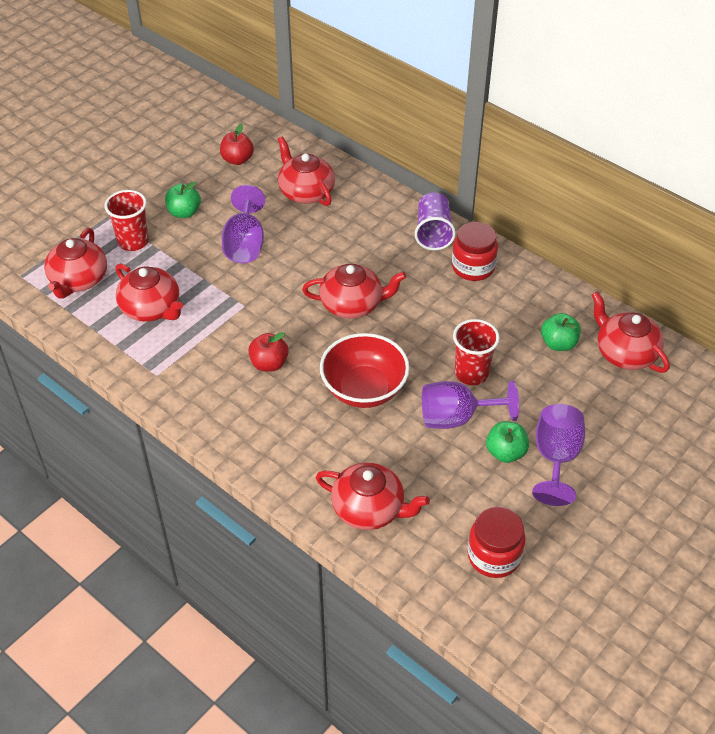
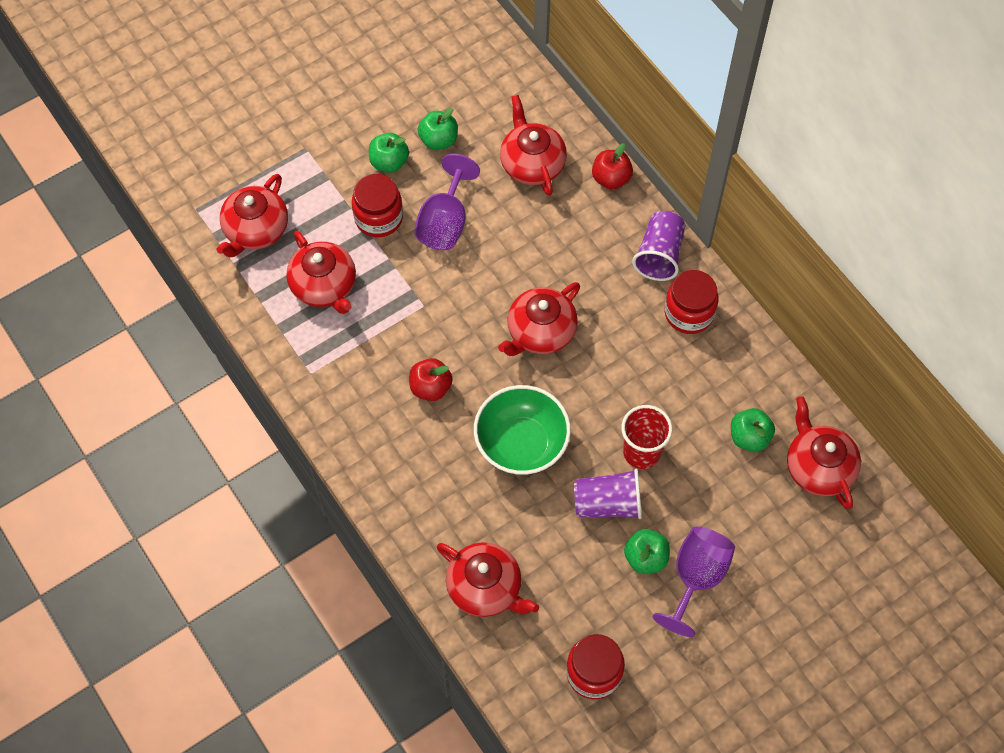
camera: 15 degrees right, 15 degrees up
red cup [104,190,149,251] -> none
red apple [220,123,254,165] -> red apple moved to [592,143,633,189]
red teapot [302,264,406,319] -> red teapot turned 120 degrees clockwise [498,282,580,356]
red bowl [320,333,409,408] -> green bowl [474,385,571,475]
purple goblet [422,381,519,429] -> purple cup [574,469,642,519]
none -> red jar [352,174,403,237]
none -> green apple [418,108,458,150]

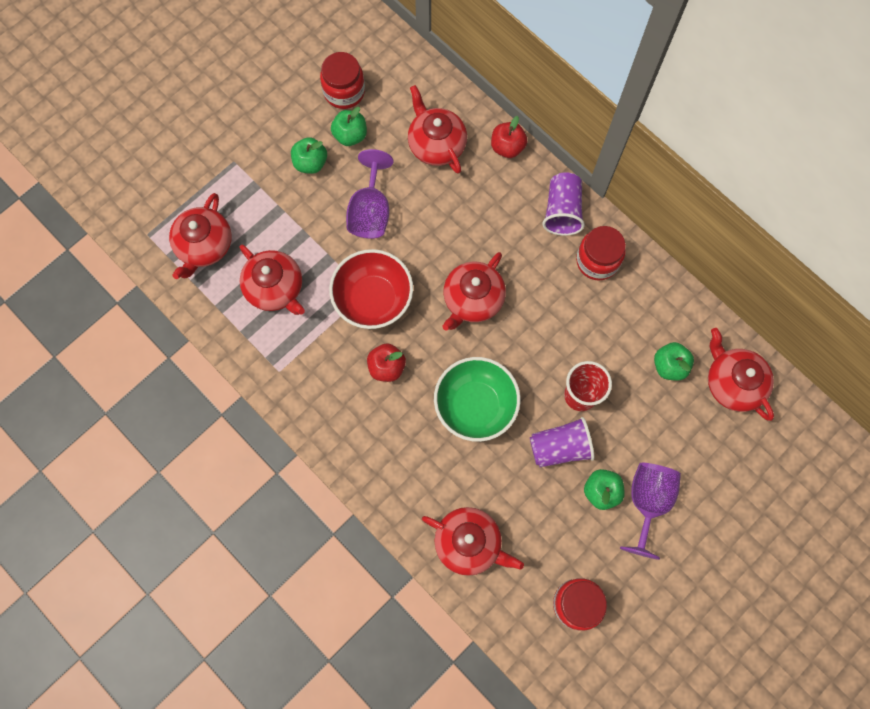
camera: 10 degrees left, 10 degrees up
red jar [352,174,403,237] -> red jar moved to [320,52,365,109]
none -> red bowl [329,249,413,329]

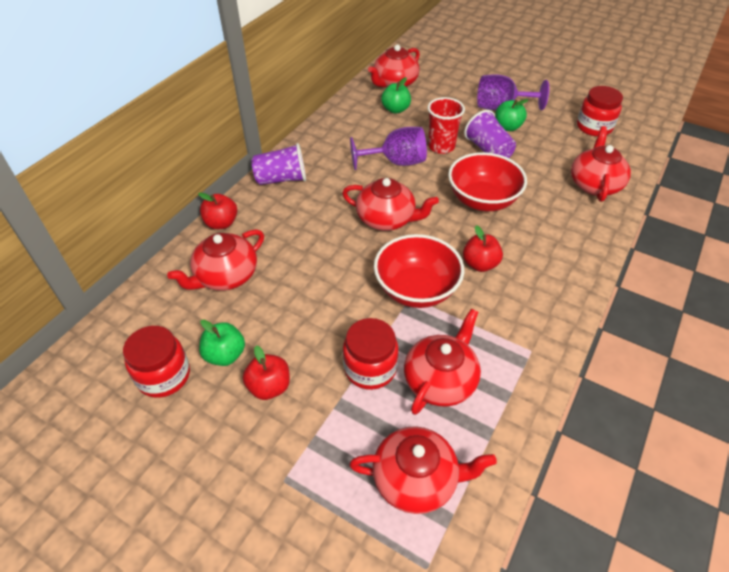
camera: 105 degrees left, 25 degrees down
green apple [291,137,327,174] -> red apple [243,345,290,400]
purple goblet [346,149,394,238] -> purple goblet moved to [350,127,427,170]
green bowl [434,357,520,442] -> red bowl [448,152,527,211]
red jar [576,226,626,281] -> red jar moved to [343,318,398,390]

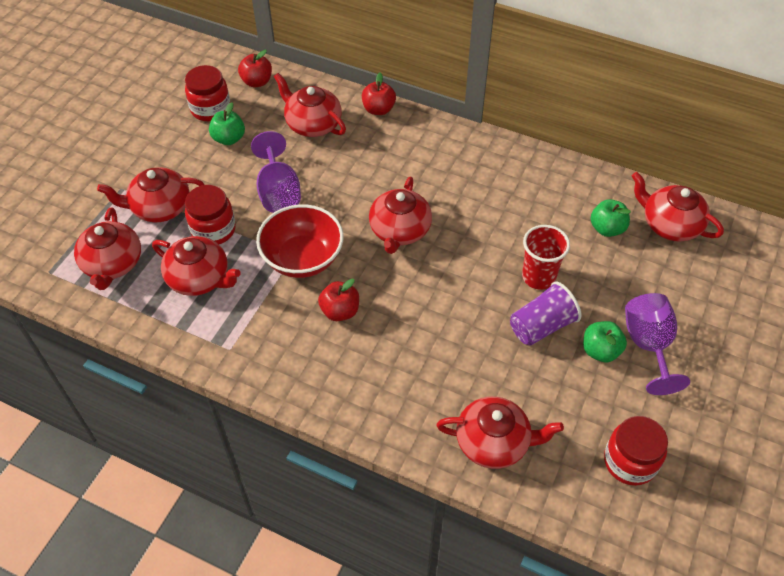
camera: 85 degrees right, 5 degrees up
red apple [243,345,290,400] -> red apple moved to [238,50,272,87]
purple cup [251,143,306,185] -> none
purple goblet [350,127,427,170] -> purple goblet moved to [251,131,301,213]
red bowl [448,152,527,211] -> none
none -> red teapot [97,167,205,222]

